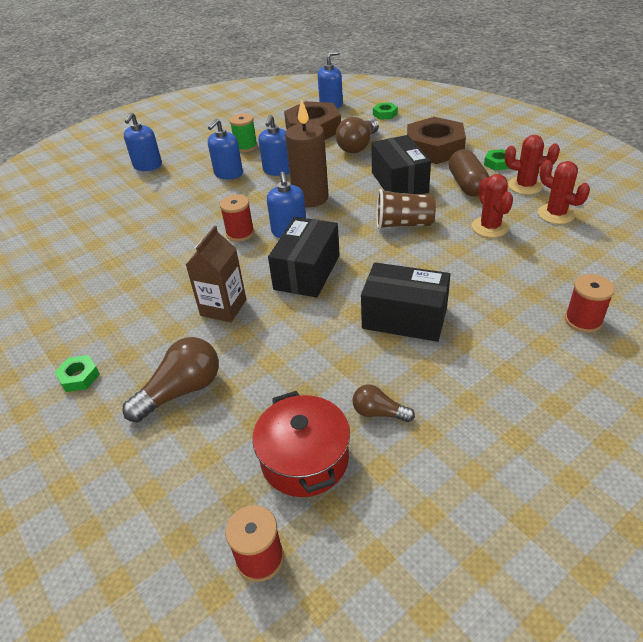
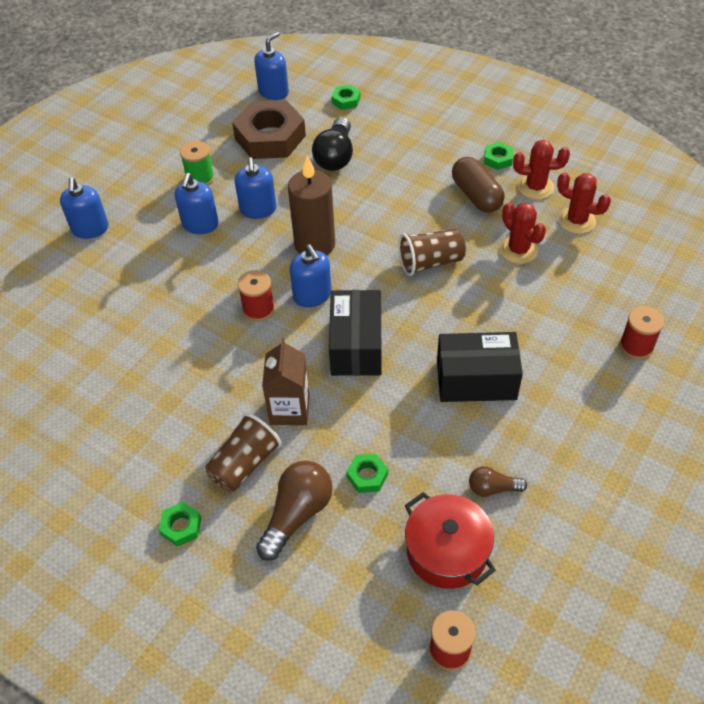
camera: 20 degrees left, 10 degrees up
brown light bulb [336,117,379,153] -> black light bulb [312,117,353,171]
black box [371,135,431,194] -> none
brown nut [407,117,466,164] -> none
none -> brown cup [205,413,282,492]
none -> green nut [346,454,388,493]

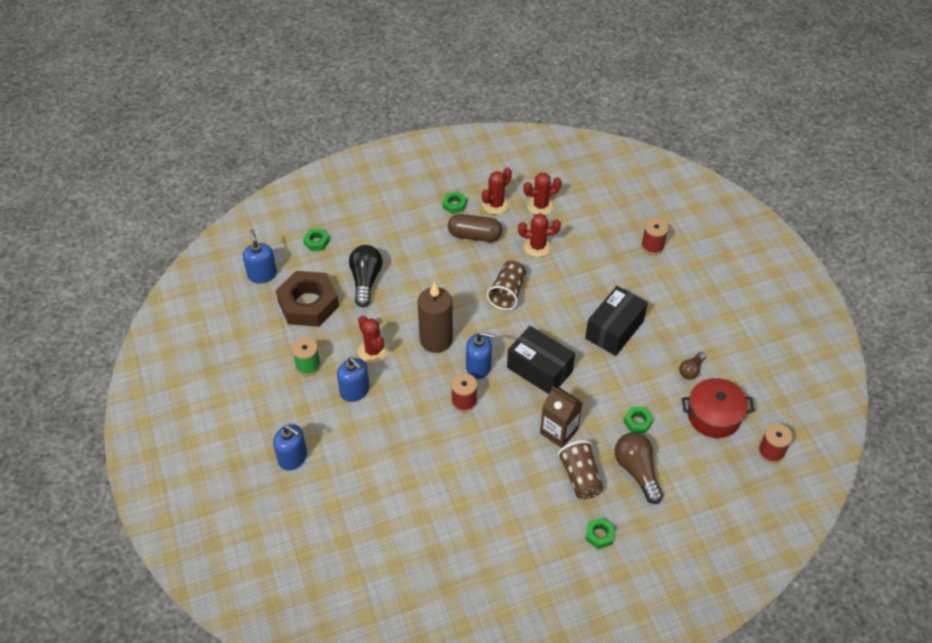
camera: 55 degrees left, 0 degrees up
blue soap dispenser [235,157,276,219] -> red cactus [358,315,389,363]
black light bulb [312,117,353,171] -> black light bulb turned 135 degrees counterclockwise [349,245,383,307]

